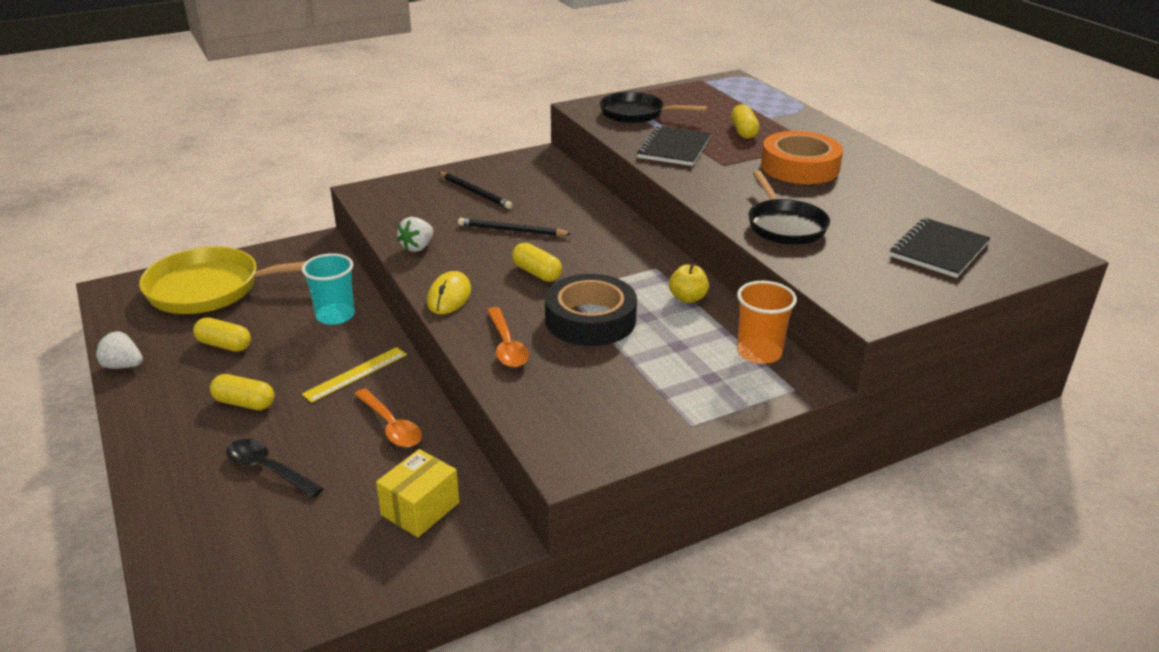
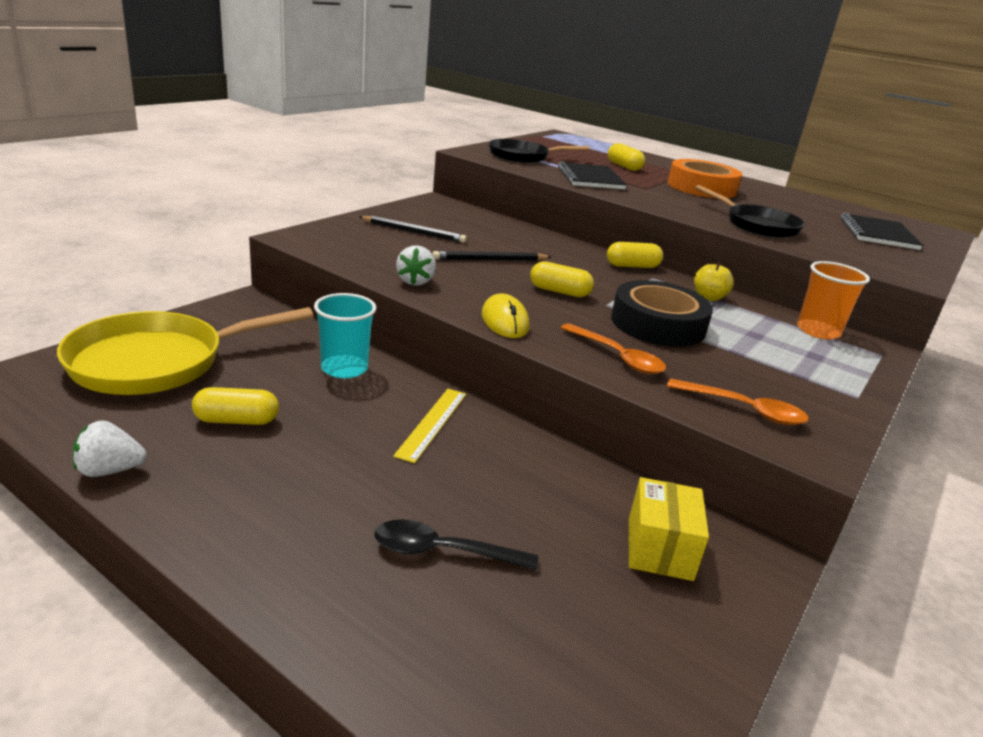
camera: 30 degrees left, 5 degrees down
yellow capsule [210,374,274,410] -> yellow capsule moved to [607,242,663,268]
orange spoon [354,389,422,447] -> orange spoon moved to [667,378,809,425]

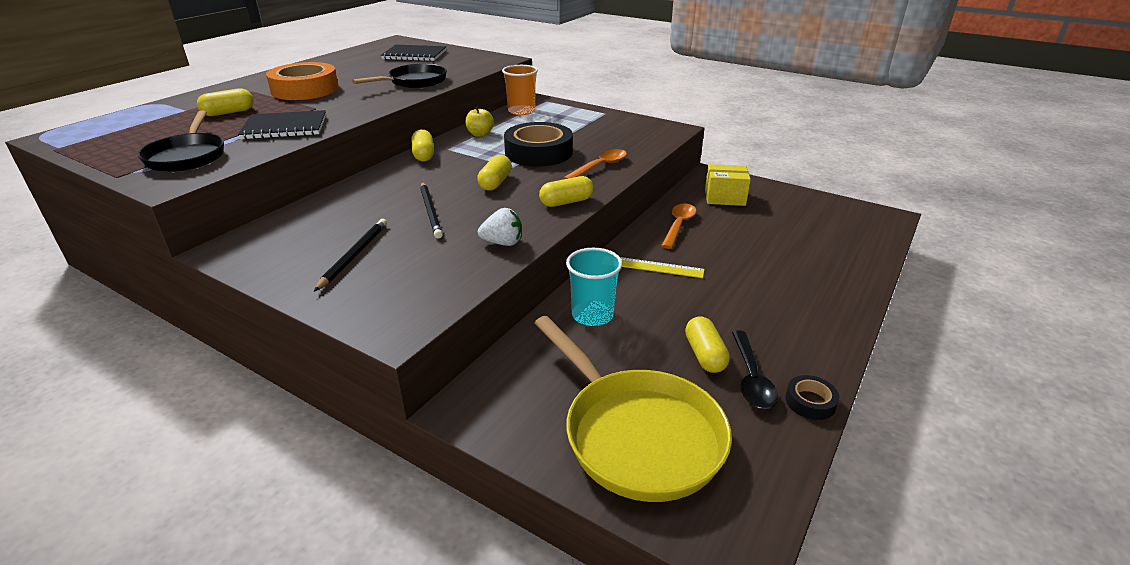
camera: 90 degrees left, 5 degrees up
white strawberry [73,420,146,477] -> black tape [785,375,839,420]
black spoon [375,519,538,570] -> black spoon moved to [732,330,778,409]
yellow mouse [482,294,530,338] -> yellow capsule [539,176,594,207]
orange spoon [667,378,809,425] -> orange spoon moved to [661,203,696,249]

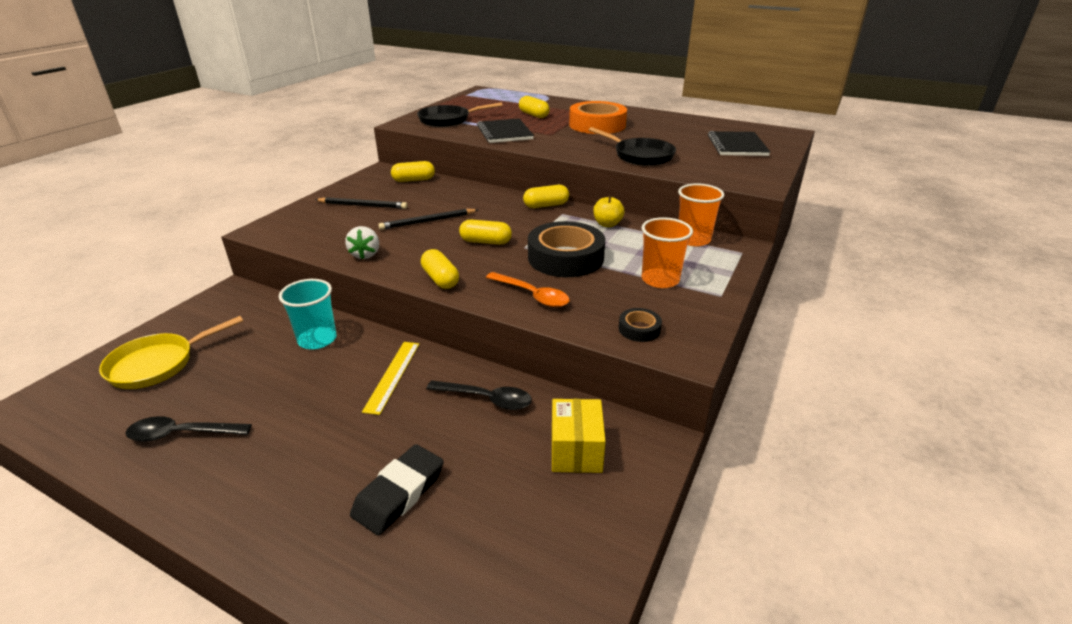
camera: 85 degrees right, 0 degrees up
yellow pan [534,316,732,502] -> yellow pan [99,316,243,389], size x0.66
orange spoon [661,203,696,249] -> black spoon [426,380,532,410]
yellow capsule [685,316,730,373] -> yellow capsule moved to [391,161,435,182]
black tape [785,375,839,420] -> black tape moved to [619,308,662,342]
none -> black eraser [350,444,444,536]
none -> orange cup [641,217,693,288]

